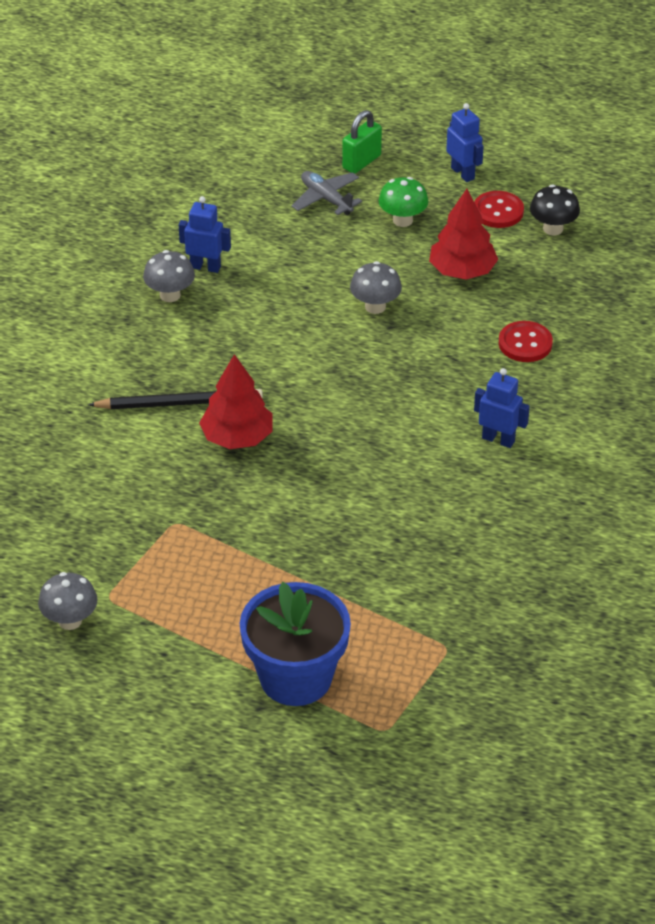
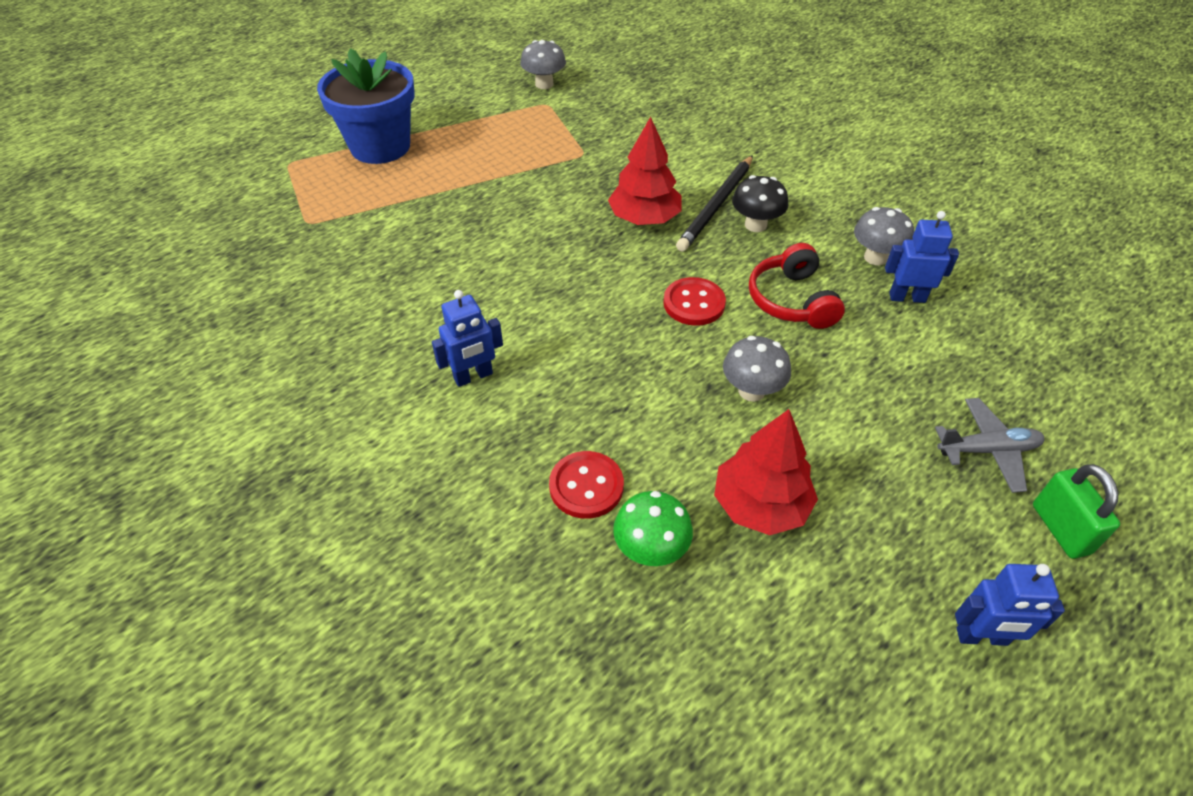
camera: 125 degrees right, 5 degrees up
blue robot [179,196,231,273] -> blue robot turned 135 degrees counterclockwise [885,211,959,303]
green mushroom [379,177,428,227] -> green mushroom moved to [613,491,693,566]
red button [474,191,524,228] -> red button moved to [663,277,726,326]
black mushroom [530,185,580,236] -> black mushroom moved to [732,175,788,232]
none -> red headphones [749,243,845,329]

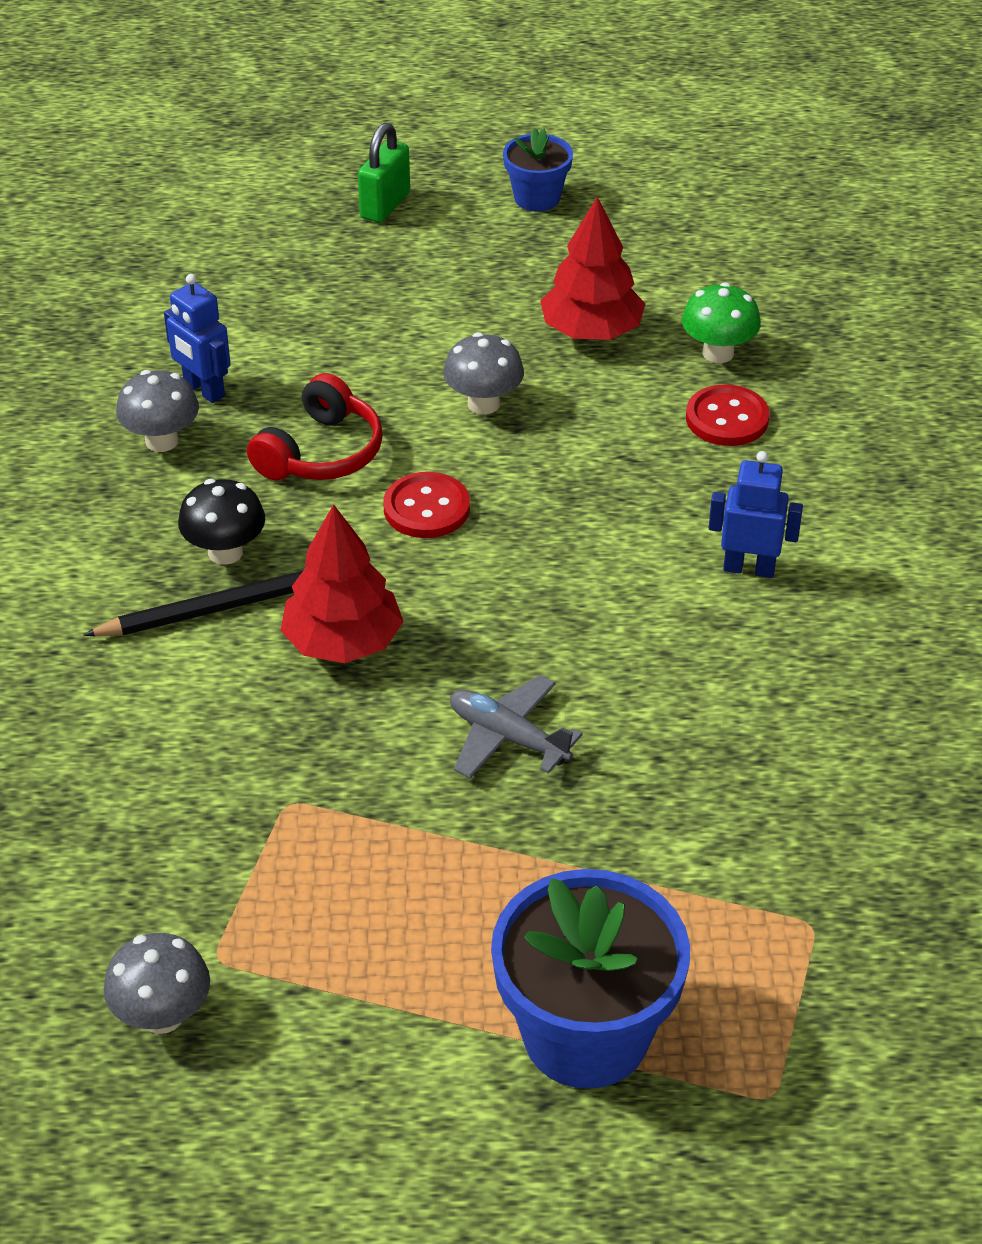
camera: 140 degrees left, 5 degrees down
grey plane [935,398,1045,493] -> grey plane moved to [450,675,583,778]
blue robot [955,564,1065,646] -> blue flower pot [503,128,573,212]

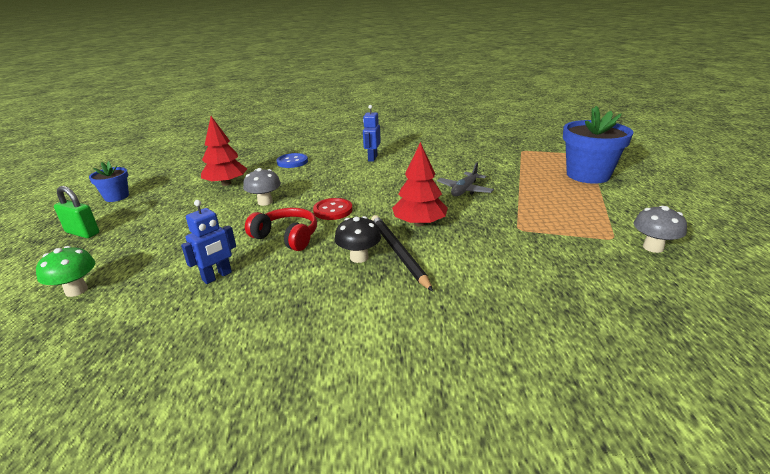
camera: 90 degrees left, 15 degrees down
grey mushroom [116,370,199,452] -> none
green mushroom [682,282,761,363] -> green mushroom moved to [36,246,95,297]
red button [686,384,770,446] -> blue button [276,153,308,168]

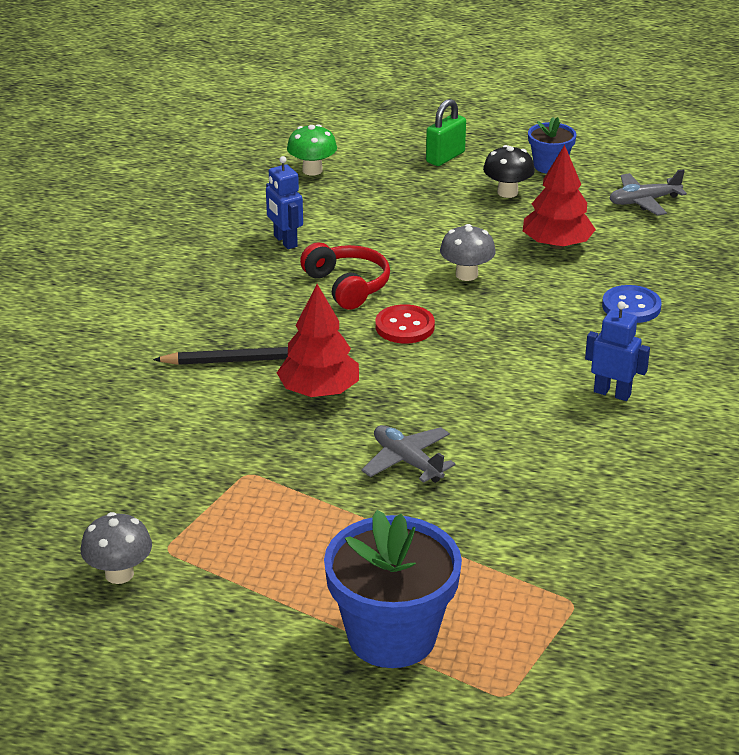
camera: 105 degrees right, 5 degrees up
red headphones [245,208,317,251] -> red headphones turned 75 degrees counterclockwise [300,242,390,310]
black mushroom [335,216,381,263] -> black mushroom moved to [483,145,535,198]
none -> grey plane [609,169,687,216]

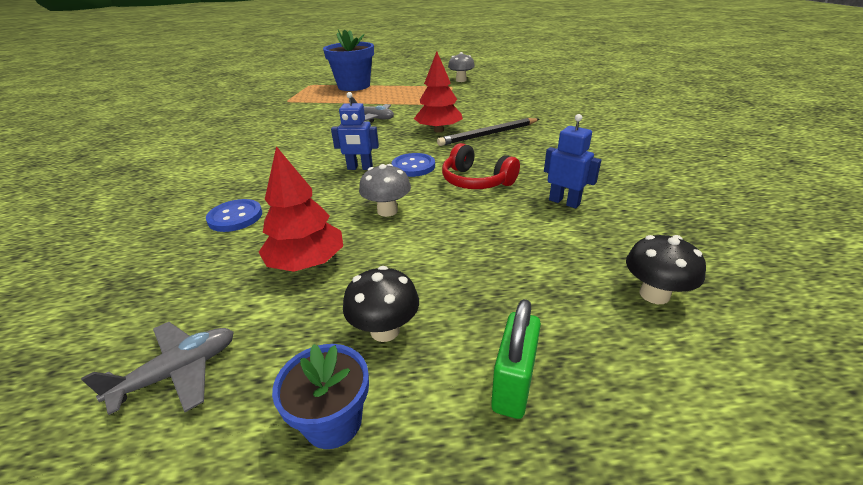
camera: 160 degrees right, 0 degrees up
green mushroom [287,124,337,175] -> black mushroom [626,235,706,304]
red button [375,304,435,344] -> blue button [392,153,435,177]
blue robot [585,301,650,401] -> blue robot moved to [331,92,379,170]

